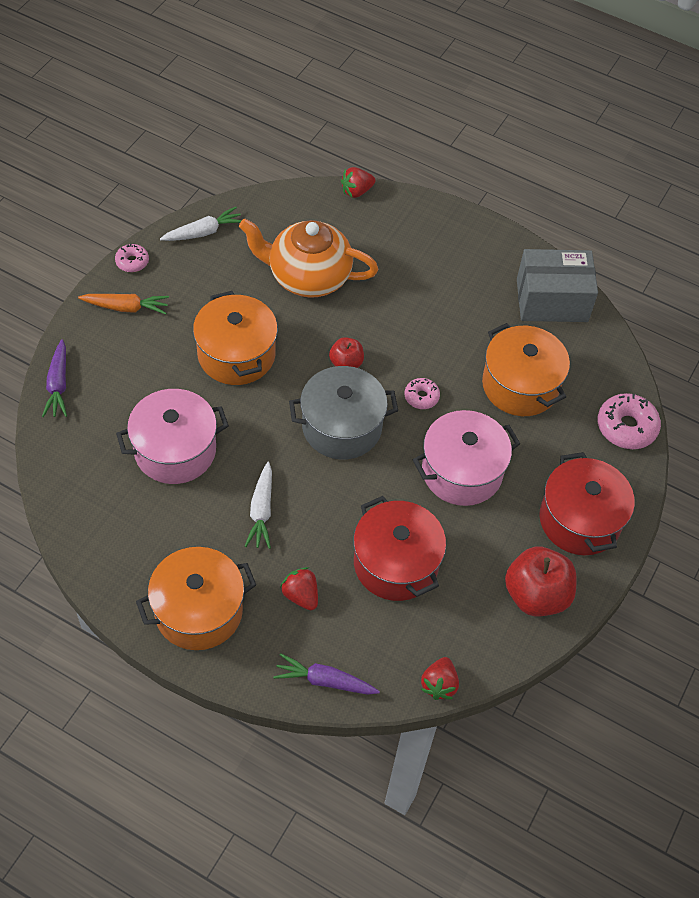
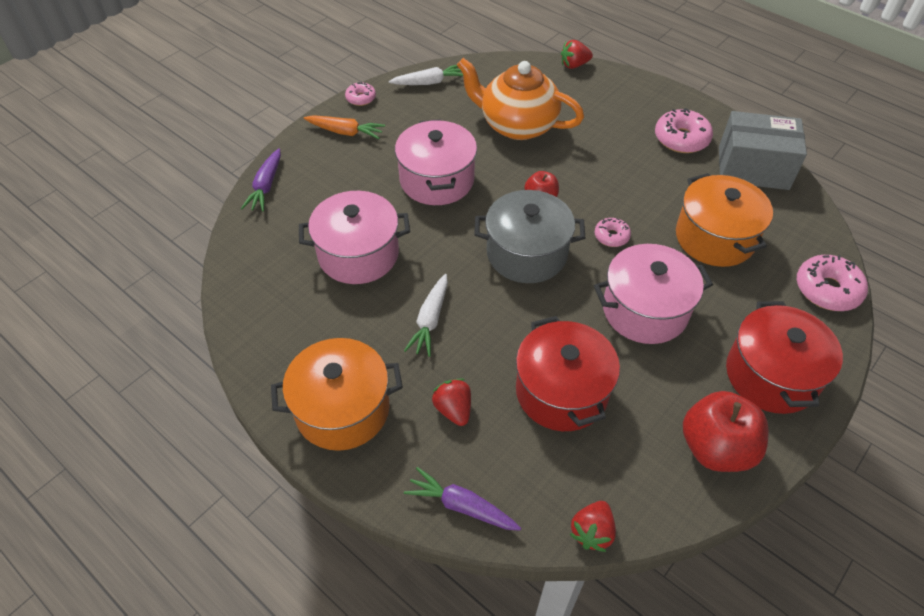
camera: 15 degrees right, 5 degrees down
orange pot [193,291,278,385] -> pink pot [395,119,477,205]
none -> pink donut [655,108,713,153]

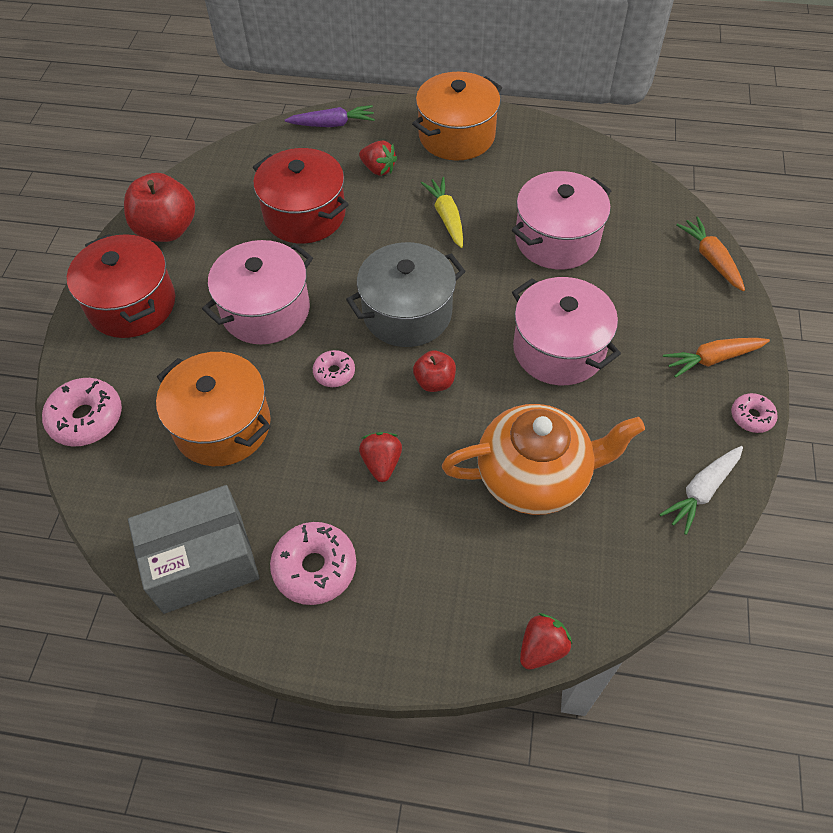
camera: 150 degrees right, 5 degrees up
purple carrot [241,148,281,211] -> orange carrot [676,216,745,291]
white carrot [404,274,448,357] -> yellow carrot [421,177,463,248]
red strawberry [570,501,616,552] -> red strawberry moved to [359,432,402,482]

